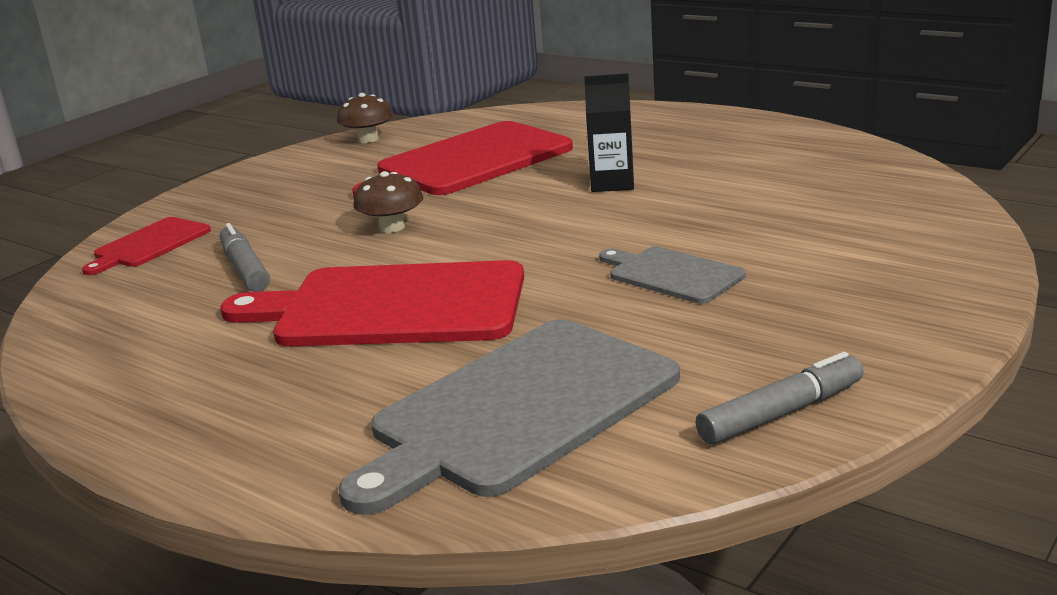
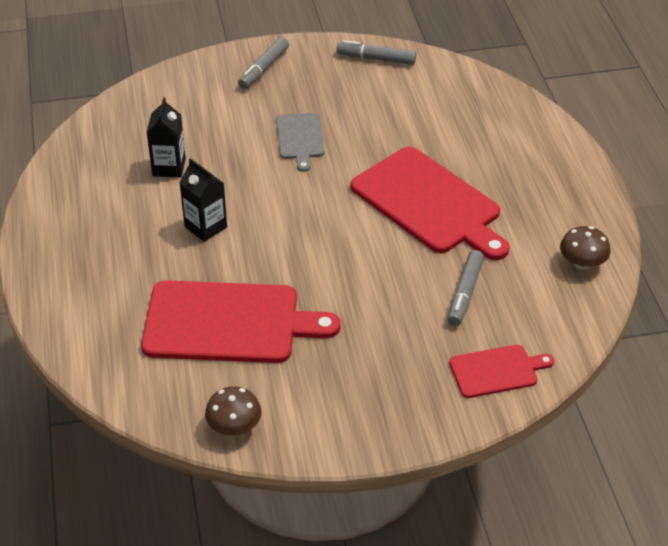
camera: 140 degrees left, 20 degrees up
grey cutting board [338,319,680,515] -> none
brown mushroom [353,171,423,233] -> brown mushroom moved to [560,226,610,270]
none -> black carton [146,97,186,178]
none -> grey marker [238,37,289,89]

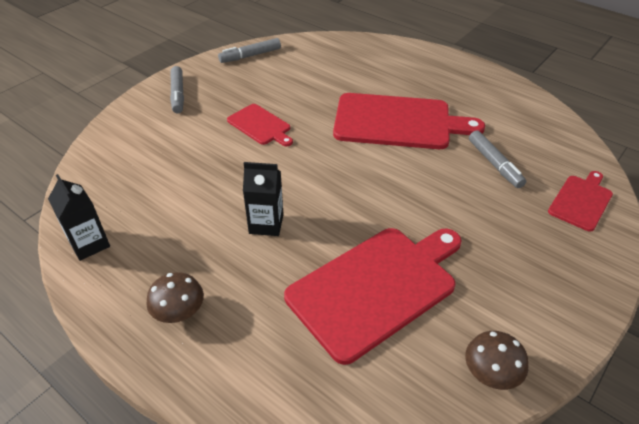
camera: 40 degrees left, 0 degrees up
black carton [146,97,186,178] -> black carton moved to [48,174,110,261]
grey cutting board [276,113,324,172] -> red cutting board [227,104,293,146]
brown mushroom [560,226,610,270] -> brown mushroom moved to [147,272,204,323]

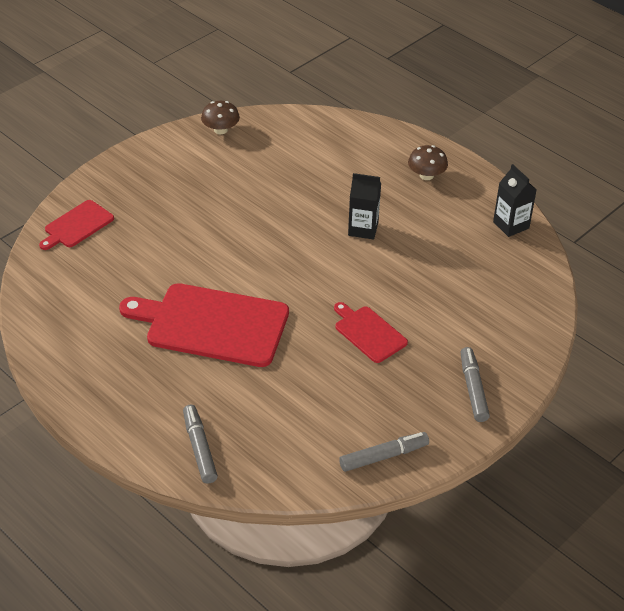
camera: 175 degrees left, 0 degrees up
red cutting board [284,228,462,365] -> none
grey marker [469,130,526,188] -> grey marker moved to [183,405,218,484]

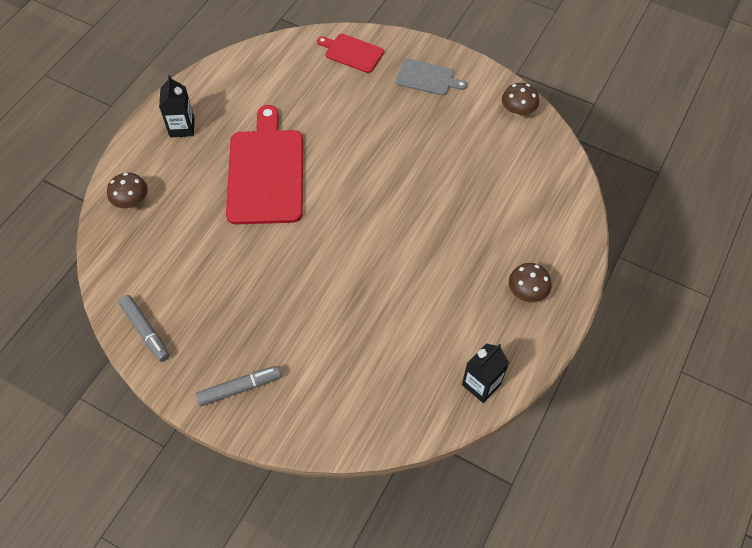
camera: 75 degrees right, 15 degrees up
grey marker [183,405,218,484] -> brown mushroom [107,173,148,208]
red cutting board [334,302,408,363] -> none
black carton [348,173,381,239] -> black carton moved to [159,75,195,137]
none -> grey cutting board [396,59,467,95]

